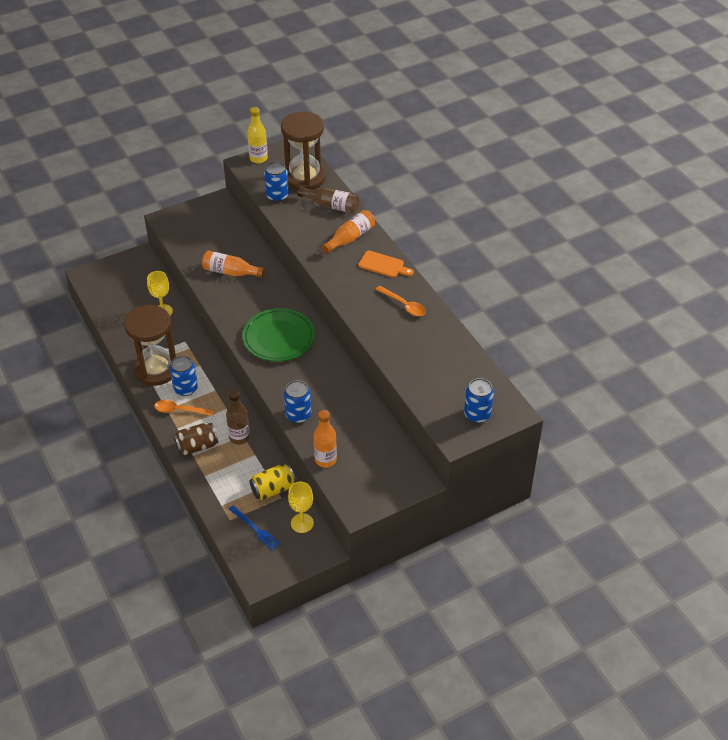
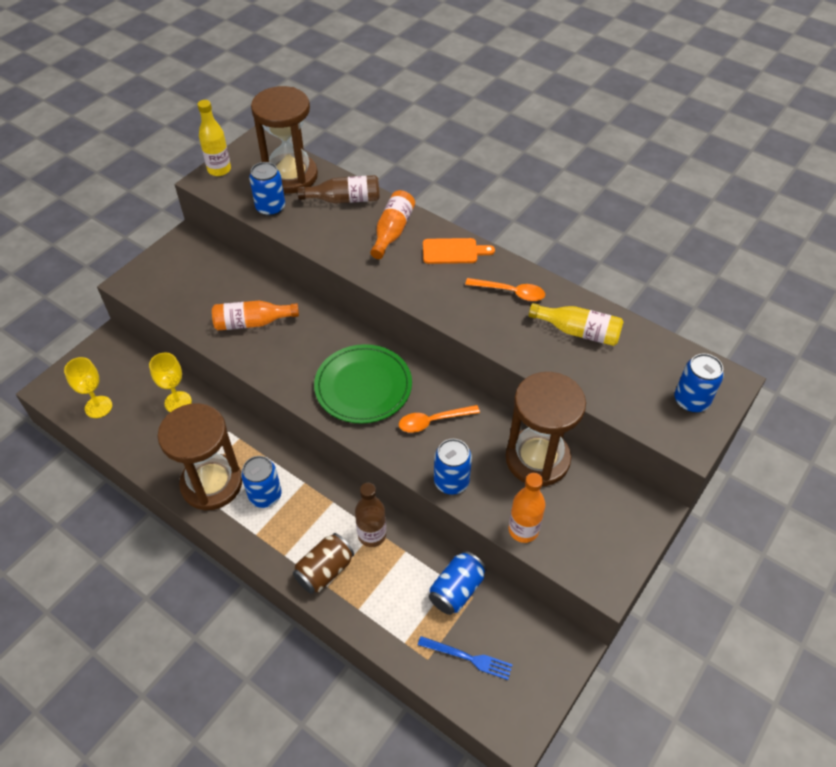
camera: 25 degrees left, 5 degrees up
orange spoon [154,400,215,416] -> orange spoon moved to [399,405,480,433]
yellow can [249,464,296,500] -> blue can [429,551,487,615]
yellow goblet [288,482,314,533] -> yellow goblet moved to [64,357,112,418]
none -> brown hourglass [506,372,586,486]
none -> yellow bottle [529,303,624,346]

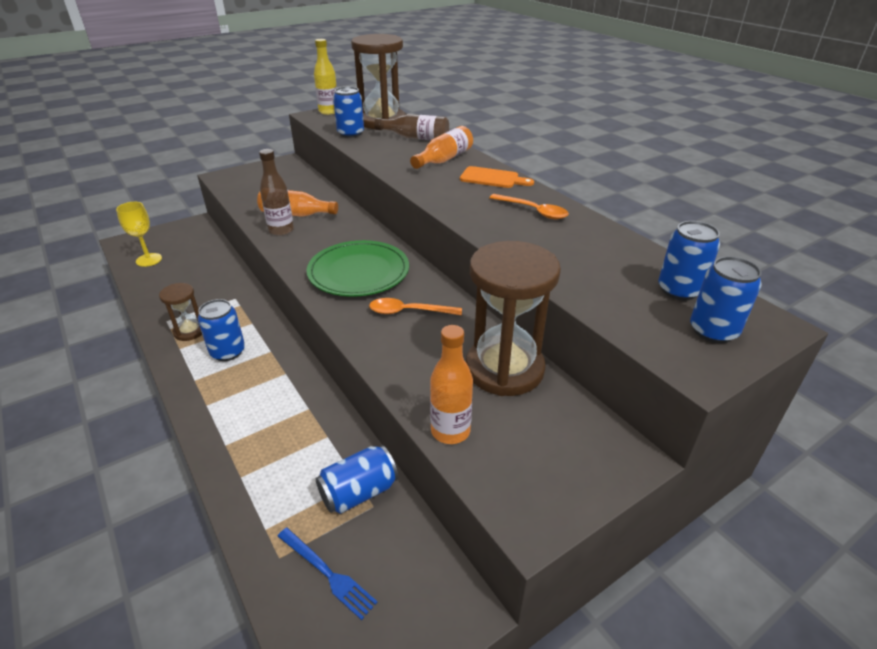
camera: 20 degrees right, 15 degrees down
yellow goblet [149,353,192,412] -> none
brown hourglass [158,403,242,510] -> brown hourglass [159,283,202,341], size x0.50
brown can [293,533,354,594] -> none
brown bottle [355,483,386,547] -> brown bottle moved to [259,149,294,236]
blue can [434,439,472,495] -> blue can moved to [658,221,720,300]
yellow bottle [529,303,624,346] -> none

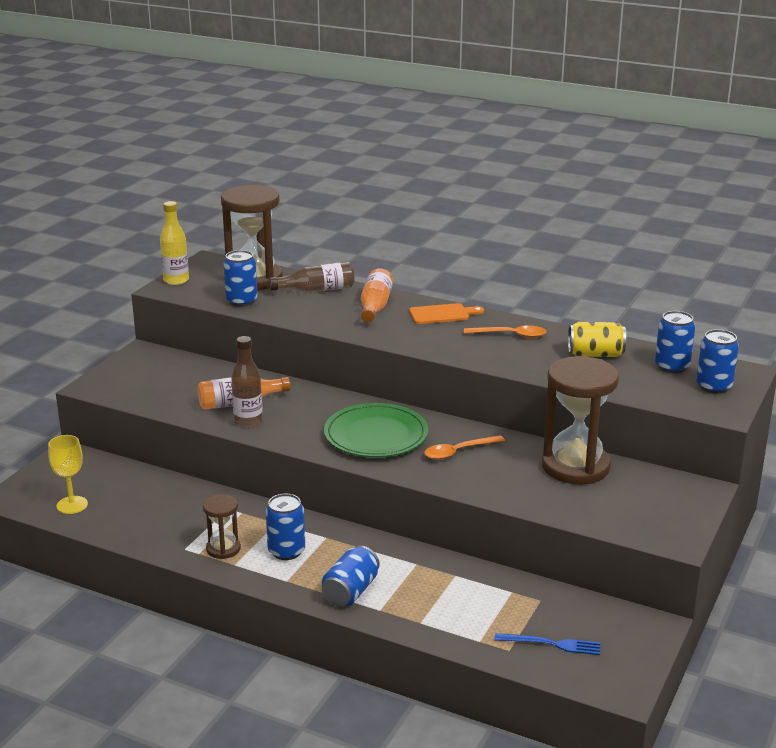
camera: 30 degrees left, 10 degrees down
blue can [316,445,398,514] -> blue can moved to [321,545,380,606]
orange bottle [430,325,473,444] -> none
none -> yellow can [568,322,626,357]

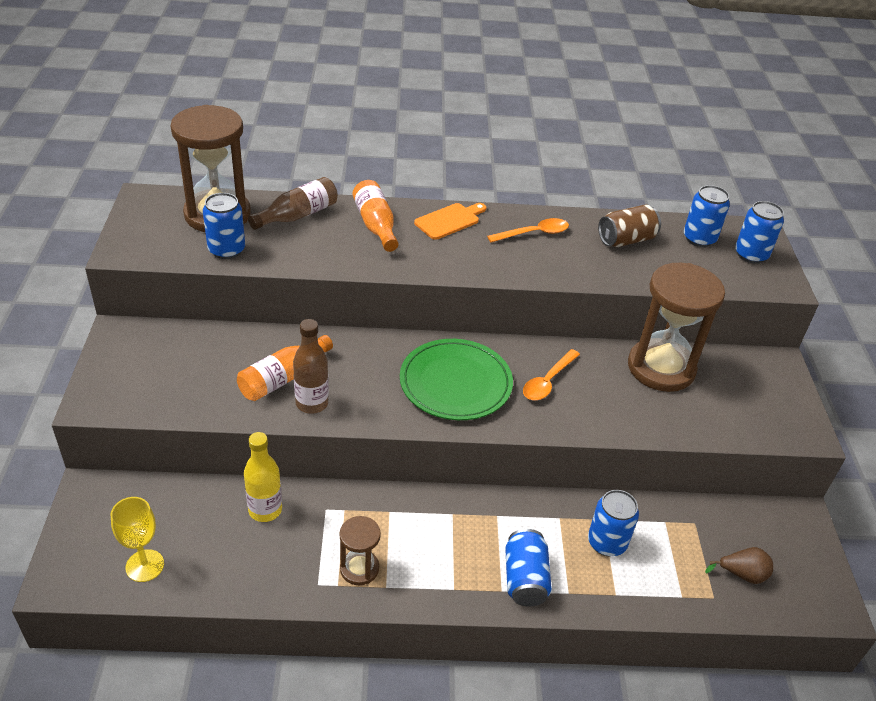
camera: 30 degrees left, 15 degrees up
yellow bottle [160,201,189,285] -> yellow bottle moved to [244,432,282,522]
blue can [266,493,305,560] -> blue can moved to [588,490,639,556]
blue fork [494,633,600,655] -> brown pear [705,547,773,584]
yellow can [568,322,626,357] -> brown can [598,204,661,247]

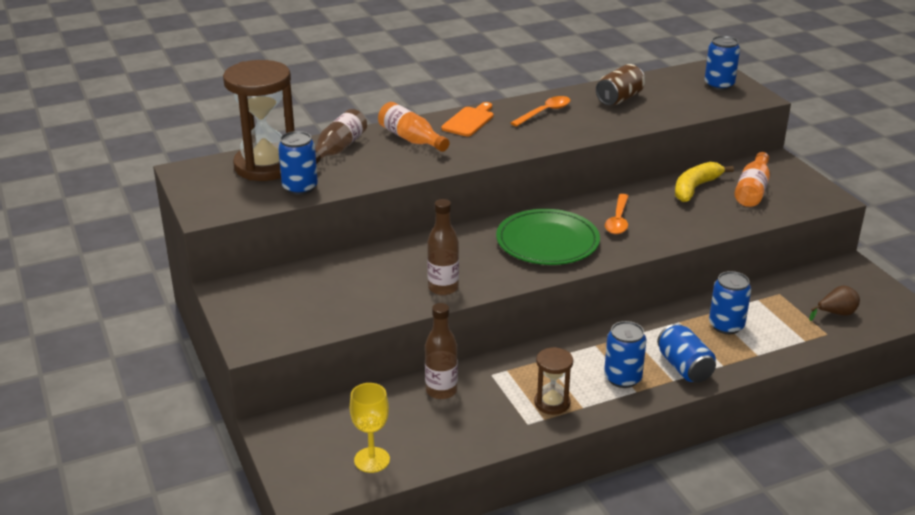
camera: 20 degrees left, 10 degrees down
orange bottle [237,335,333,401] -> orange bottle moved to [734,152,770,207]
yellow bottle [244,432,282,522] -> brown bottle [425,303,458,399]
brown hourglass [628,263,725,392] -> yellow banana [675,162,734,202]
blue can [684,185,730,247] -> blue can moved to [604,321,647,388]

